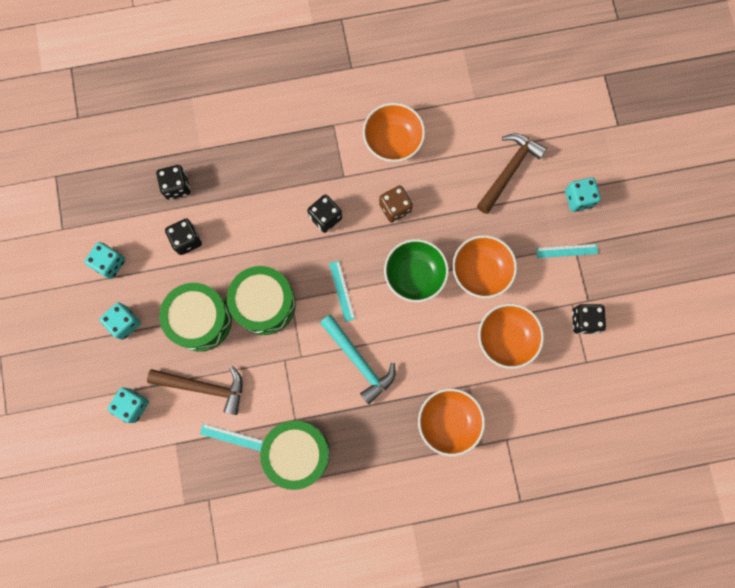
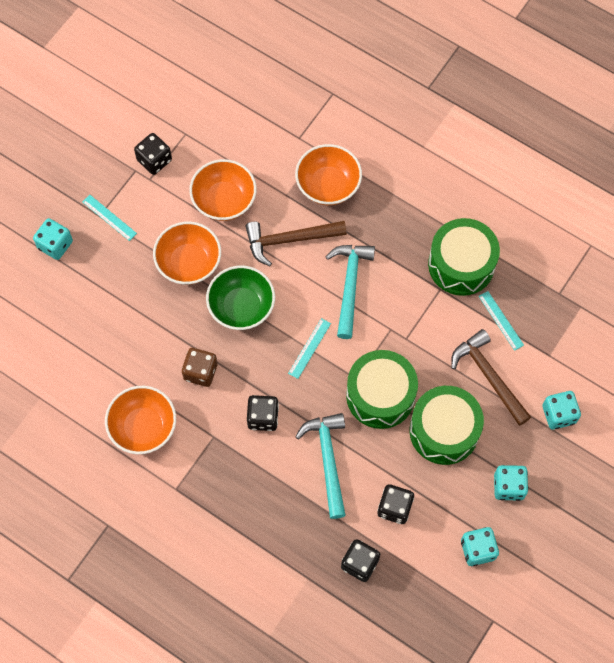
camera: 135 degrees left, 10 degrees down
brown hammer [477,133,547,214] -> brown hammer moved to [245,221,347,266]
none -> turquoise hammer [296,413,346,519]

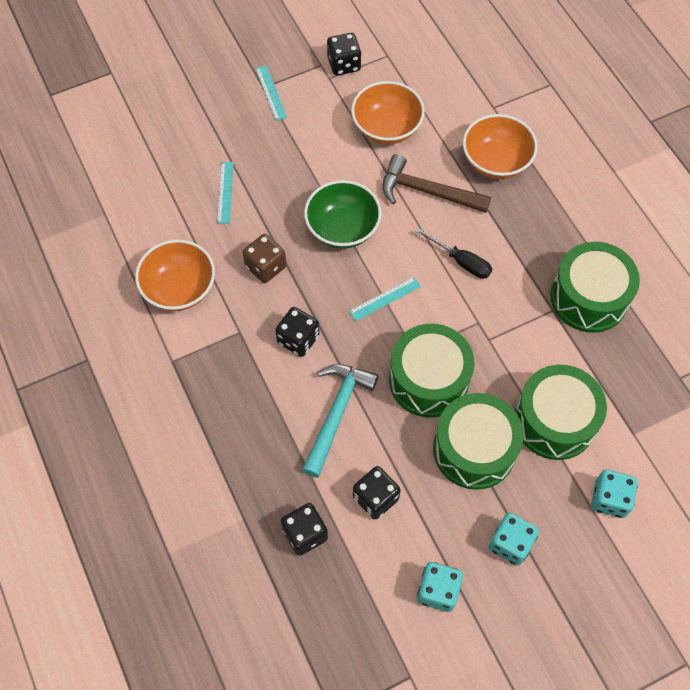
camera: 30 degrees right, 5 degrees down
turquoise dice [33,218,73,260] -> none
orange bowl [153,221,221,285] -> none
turquoise hammer [326,245,375,339] -> black screwdriver [415,228,492,279]
brown hammer [451,329,531,426] -> green drum [515,365,607,460]
turquoise ruler [479,291,524,351] -> turquoise ruler moved to [217,162,234,223]

